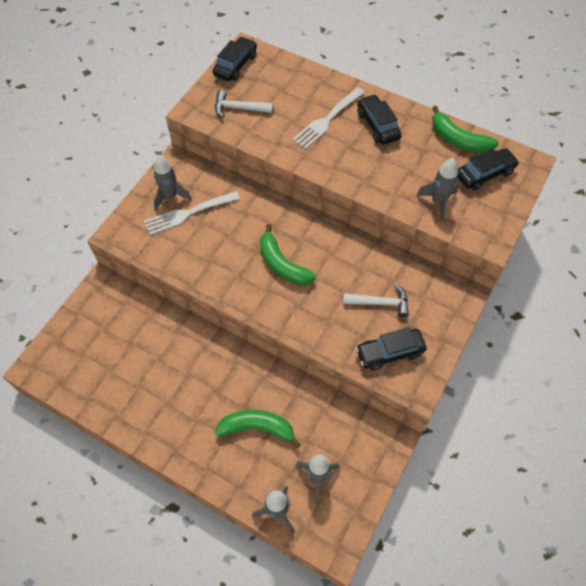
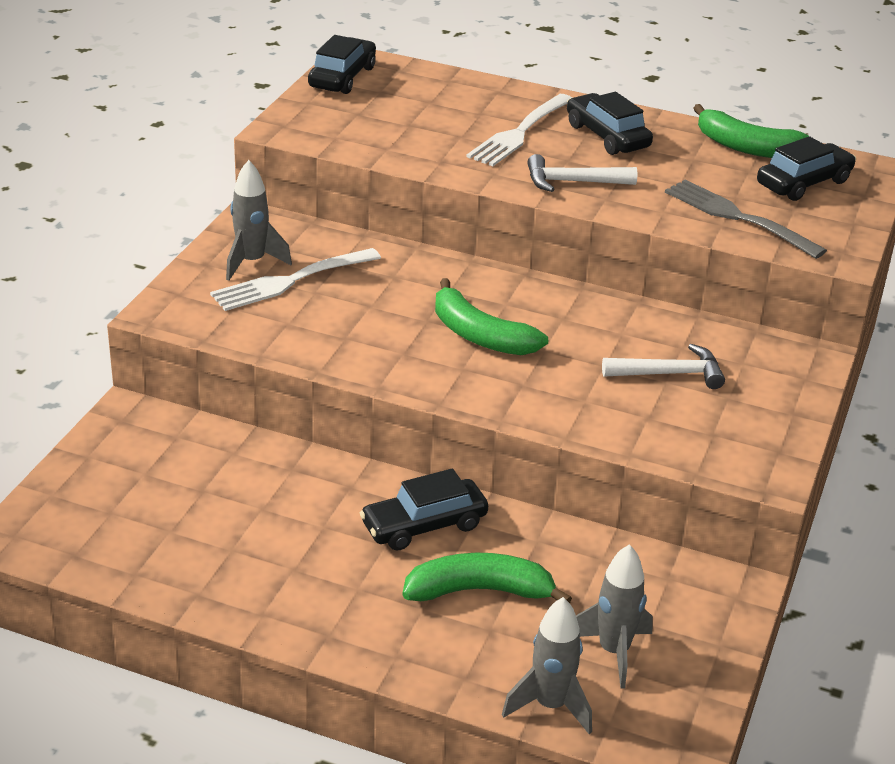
camera: 10 degrees left, 25 degrees down
white hammer [215,90,273,118] -> white hammer moved to [527,154,637,192]
black car [356,327,427,371] -> black car moved to [360,468,488,551]
grey rocket [416,158,458,222] -> grey fork [665,180,827,259]

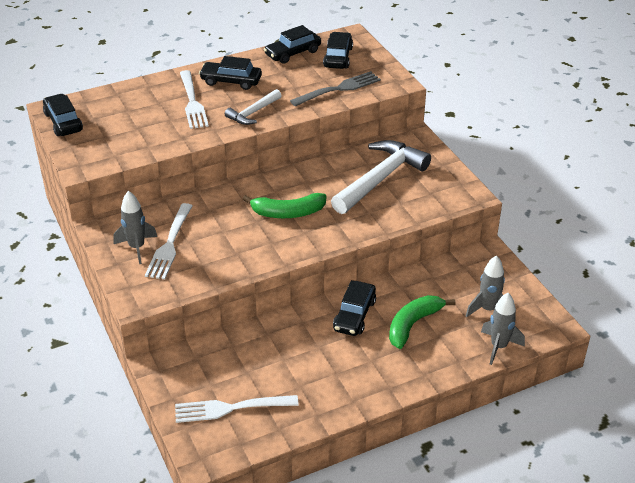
camera: 45 degrees left, 5 degrees up
white hammer [602,344,725,389] -> white hammer [331,140,431,214], size x1.87
grey fork [665,180,827,259] -> grey fork turned 150 degrees clockwise [290,71,381,106]
green banana [693,104,809,158] -> black car [264,25,321,64]
none -> white fork [175,395,299,423]

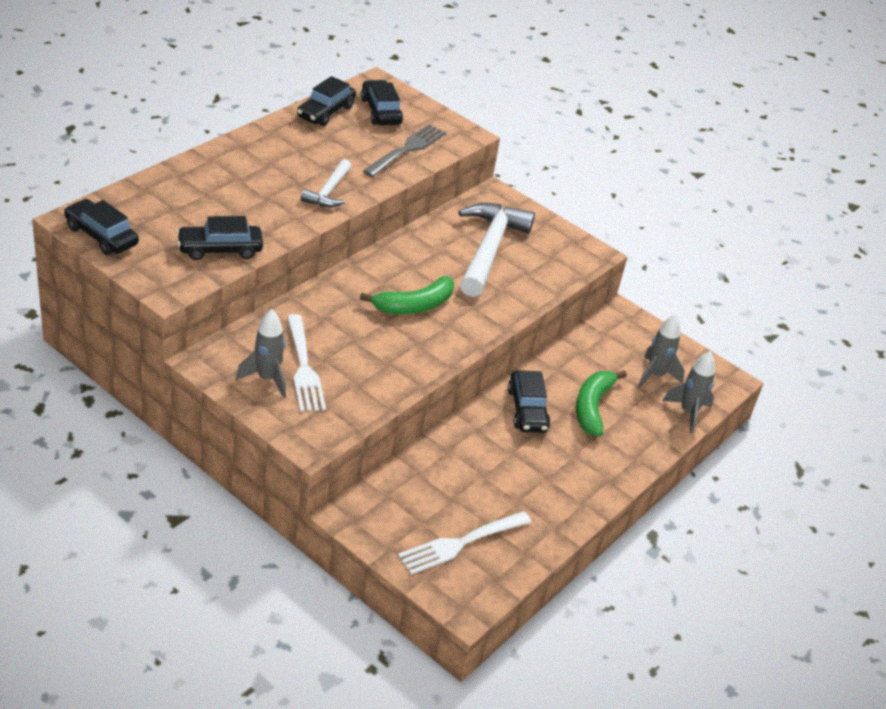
camera: 30 degrees left, 0 degrees up
white fork [180,70,209,129] -> none
black car [199,56,262,90] -> black car moved to [177,216,263,260]

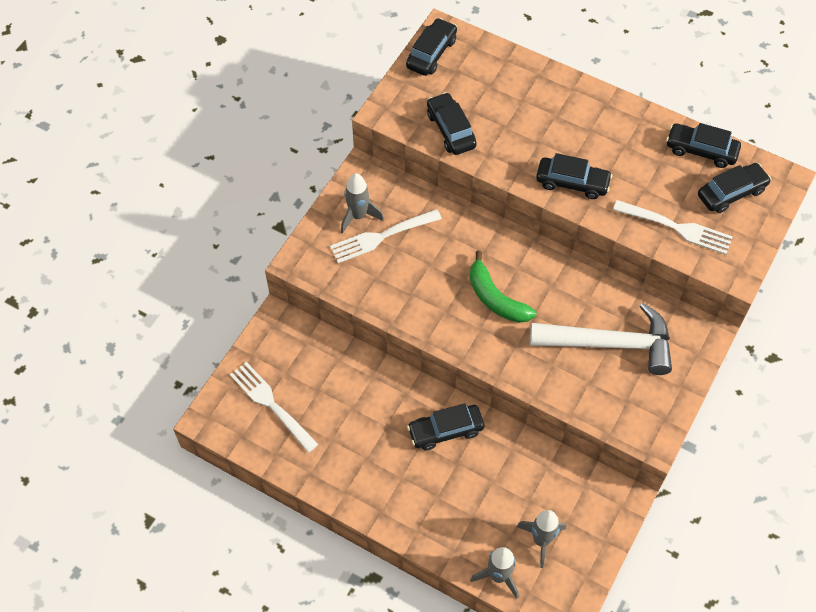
camera: 85 degrees right, 20 degrees up
white hammer [301,159,351,207] -> black car [536,153,612,199]
grey fork [363,124,446,177] -> white fork [613,200,733,255]
green banana [576,371,627,437] -> none

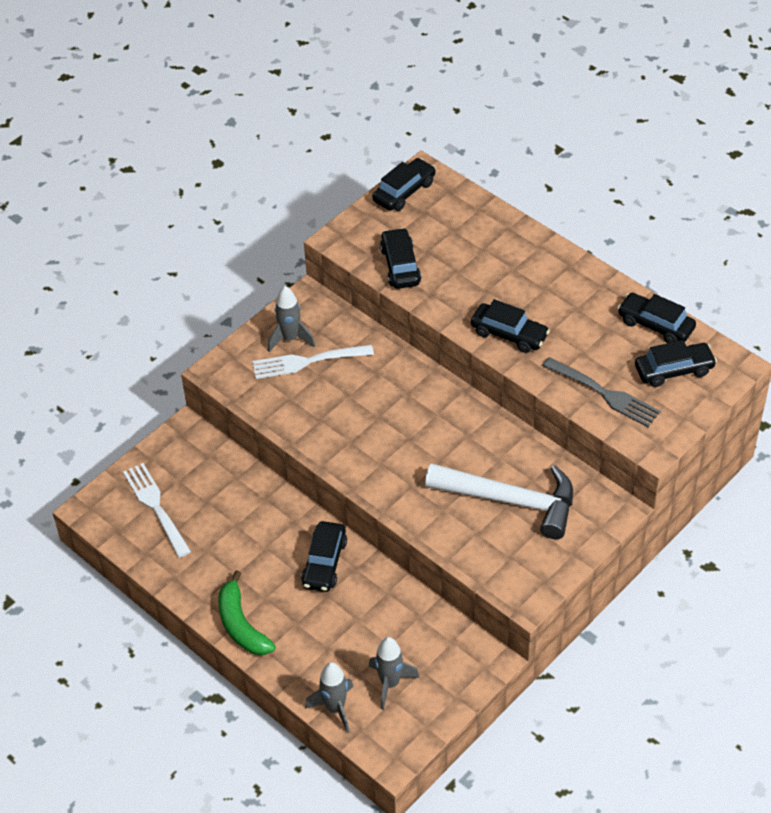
camera: 15 degrees right, 10 degrees down
black car [407,403,484,450] -> black car turned 75 degrees counterclockwise [301,521,347,592]
green banana [469,251,536,323] -> green banana moved to [218,570,276,655]
white fork [613,200,733,255] -> grey fork [542,357,660,427]

